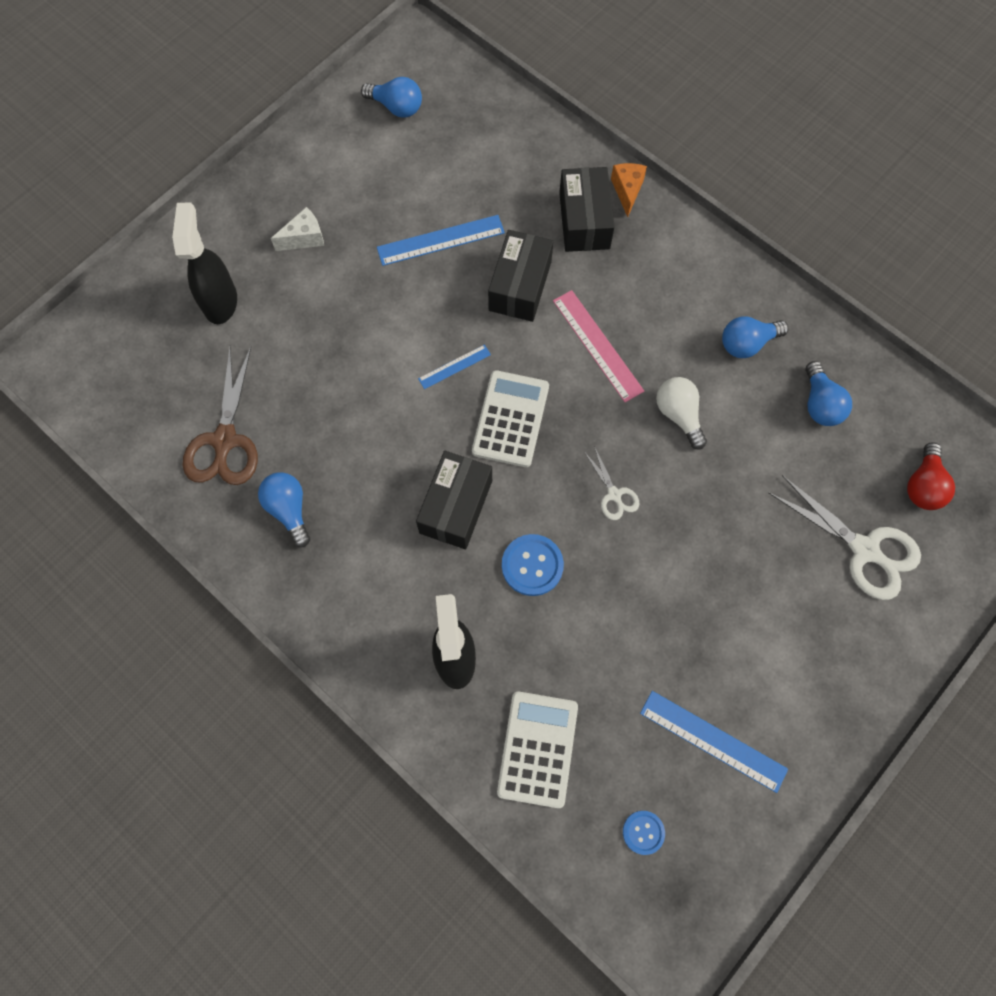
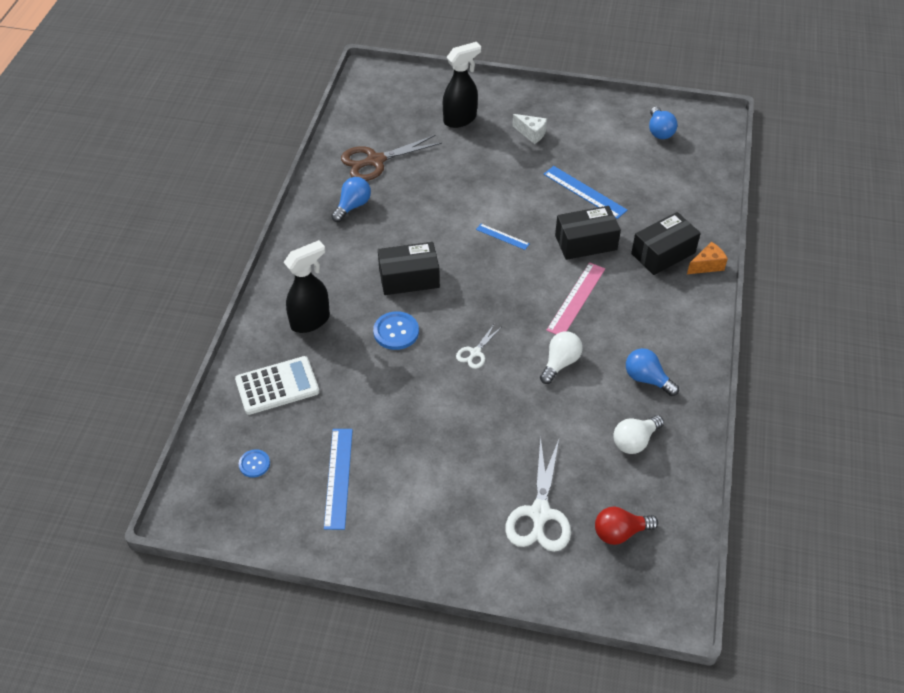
camera: 60 degrees right, 20 degrees down
white calculator [472,370,549,467] -> none
blue light bulb [806,361,852,426] -> white light bulb [613,415,664,454]

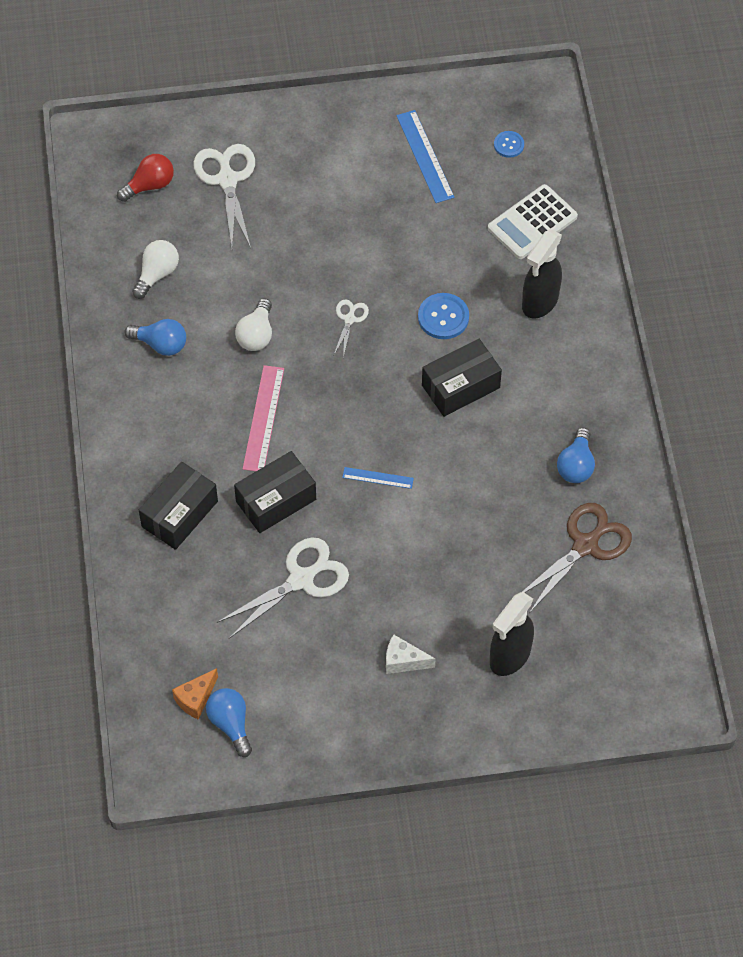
camera: 160 degrees right, 10 degrees up
blue ruler [544,166,627,219] -> white scissors [217,538,349,639]
orange cheese [687,242,728,274] -> orange cheese moved to [172,668,218,720]

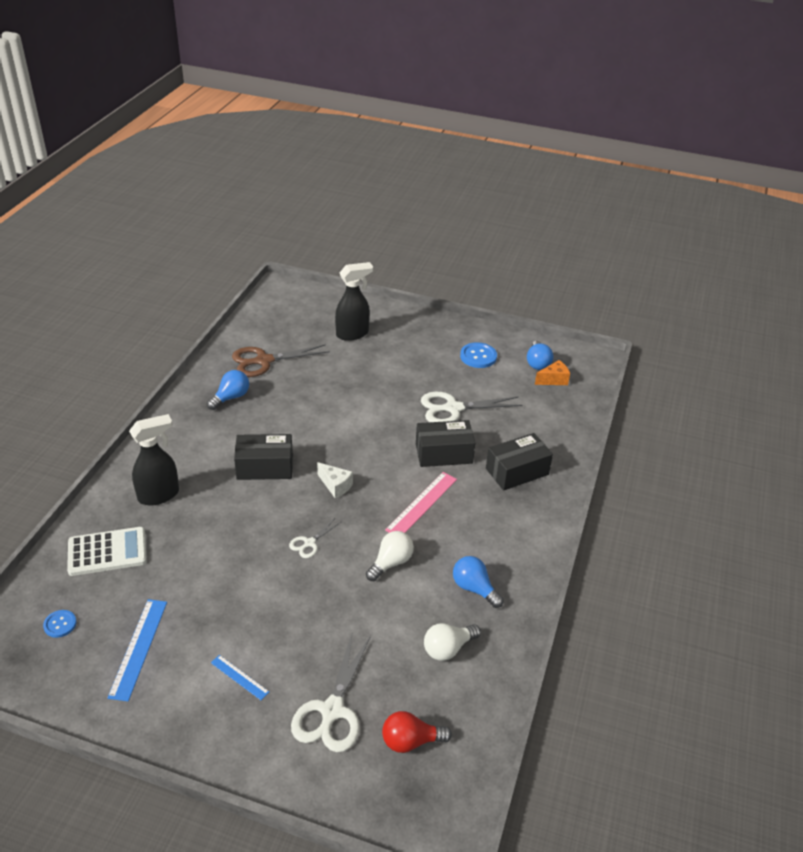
camera: 155 degrees left, 20 degrees down
blue ruler [342,467,414,489] -> blue ruler moved to [211,655,269,700]
white cheese [386,635,435,674] -> white cheese moved to [317,462,353,498]
blue button [418,293,469,339] -> blue button moved to [460,342,497,368]

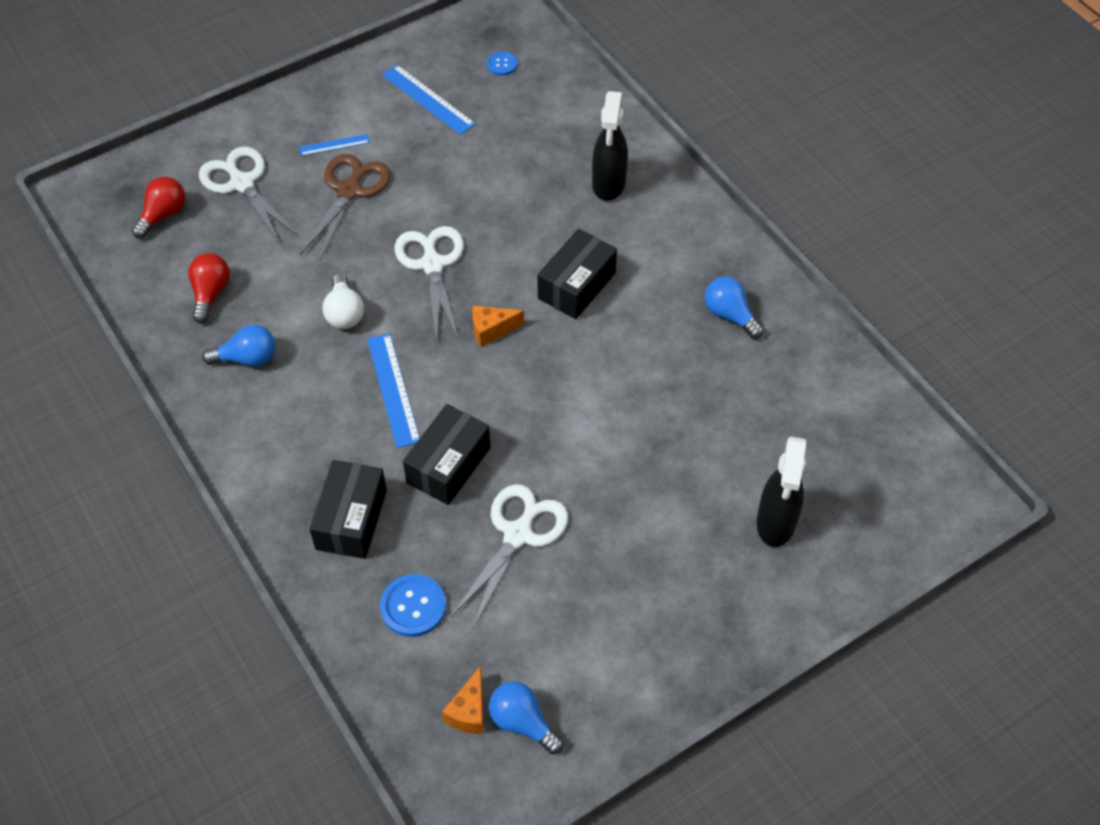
camera: 130 degrees right, 15 degrees up
white calculator [67,527,147,576] -> none
blue light bulb [207,370,249,410] -> blue light bulb turned 150 degrees clockwise [705,277,764,339]
brown scissors [232,344,330,377] -> brown scissors moved to [300,154,391,261]
white scissors [289,518,341,558] -> white scissors [394,226,464,341], size x1.95
white cheese [317,462,353,498] -> orange cheese [472,305,524,347]
pink ruler [385,472,457,533] -> blue ruler [367,334,420,448]
white light bulb [424,623,481,661] -> red light bulb [188,253,230,323]
blue button [460,342,497,368] -> blue button moved to [380,574,446,637]

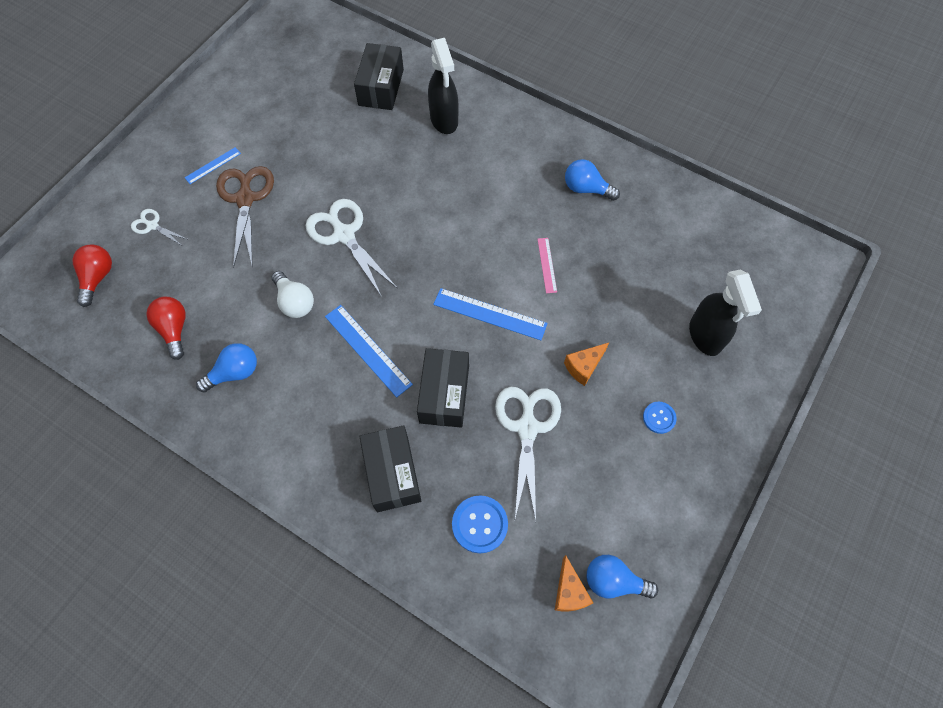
camera: 25 degrees left, 10 degrees up
white scissors [199,146,298,244] -> white scissors [131,209,189,245], size x0.51
blue ruler [382,64,476,135] -> blue ruler moved to [433,288,548,340]
orange cheese [472,305,524,347] -> orange cheese moved to [564,343,609,386]
blue button [486,51,518,76] -> blue button moved to [643,402,677,434]
black box [537,229,617,319] -> black box moved to [354,43,404,110]
none -> pink ruler [538,238,557,293]

